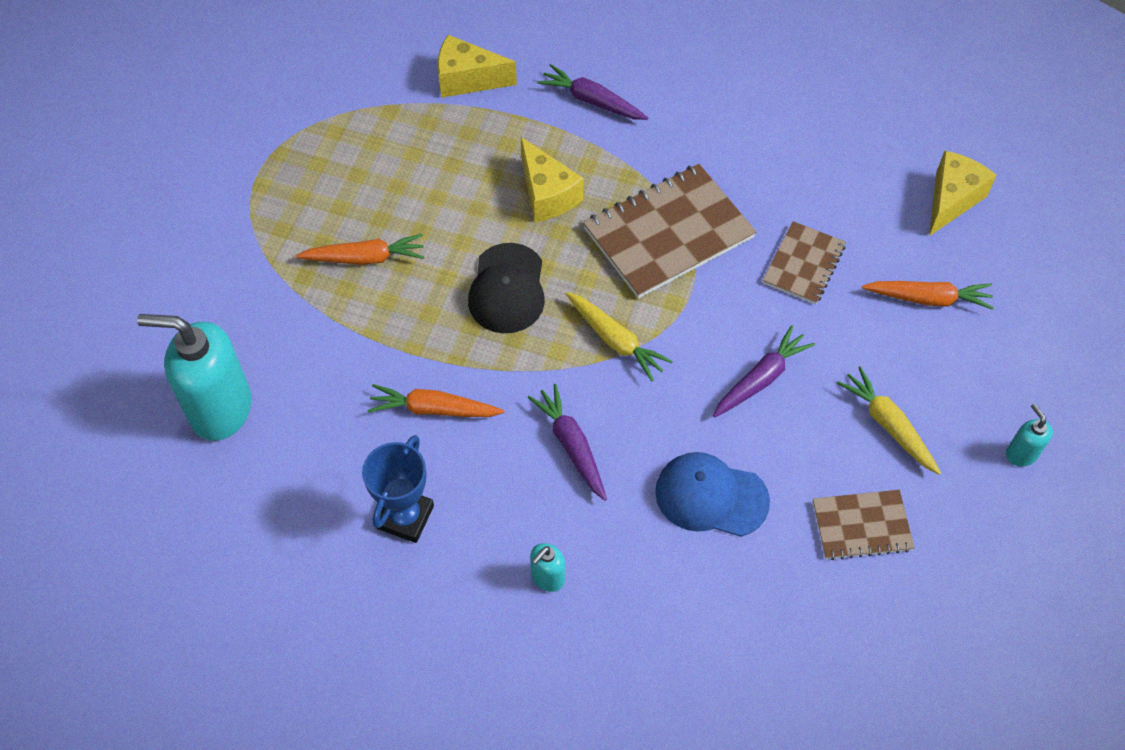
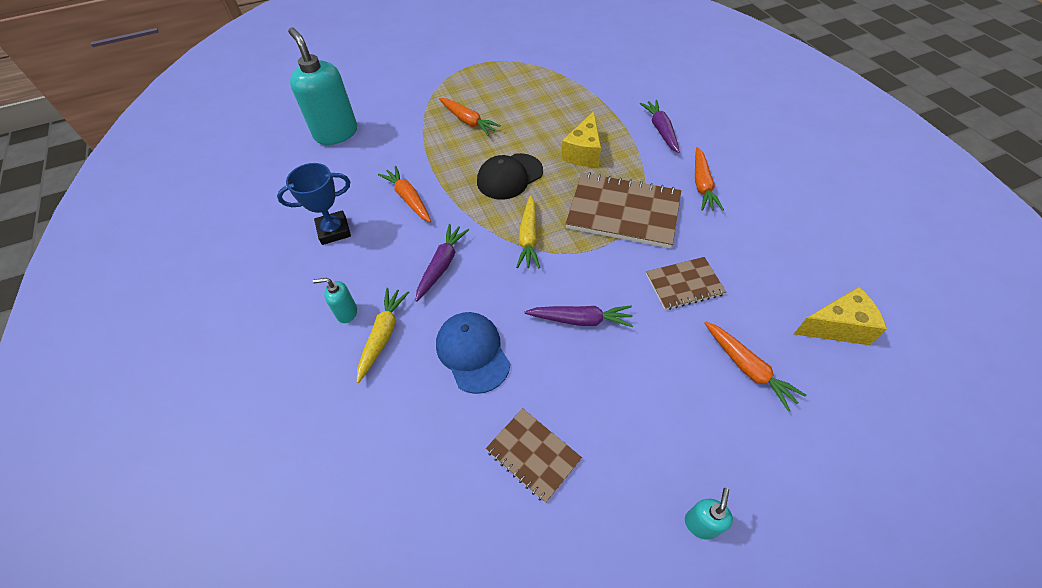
camera: 50 degrees right, 5 degrees down
yellow cheese [437,35,517,98] -> none
yellow carrot [837,366,941,475] -> yellow carrot moved to [357,288,409,383]
none -> orange carrot [695,147,724,211]

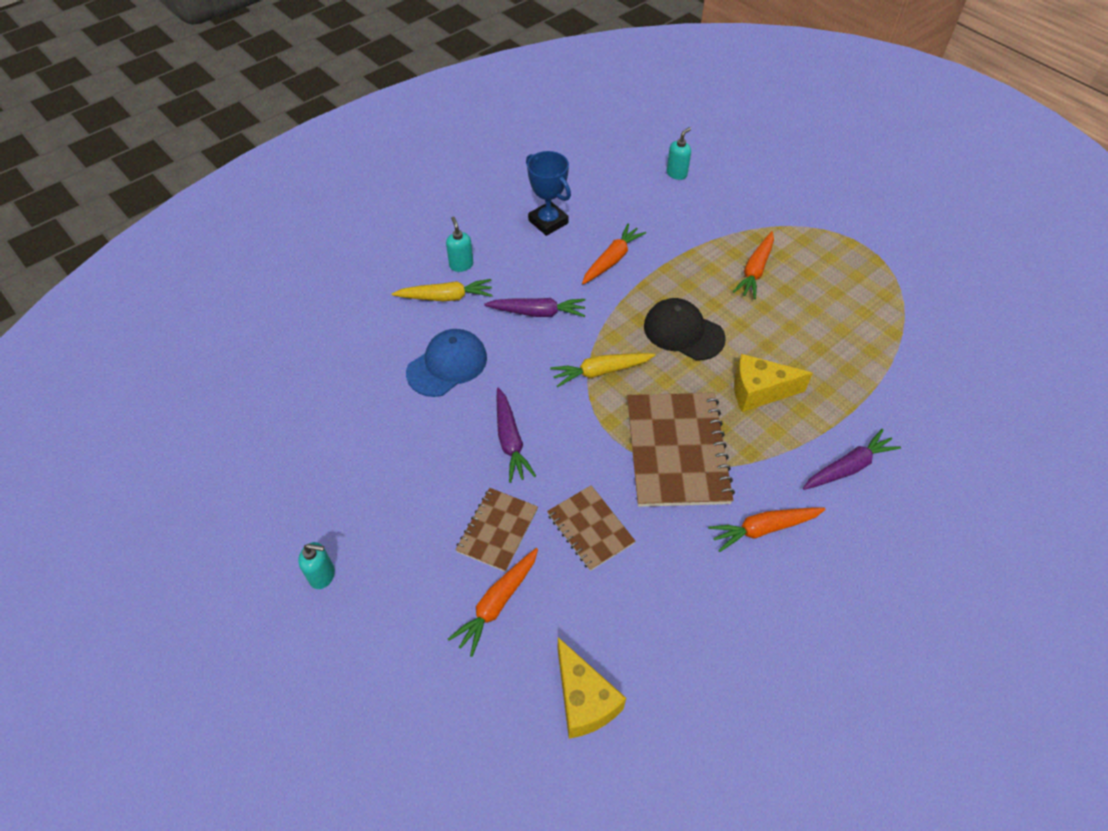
camera: 70 degrees right, 0 degrees up
turquoise soap dispenser [288,28,357,145] -> turquoise soap dispenser [667,127,691,180], size x0.45
brown notebook [486,408,582,503] -> brown notebook moved to [456,488,538,572]

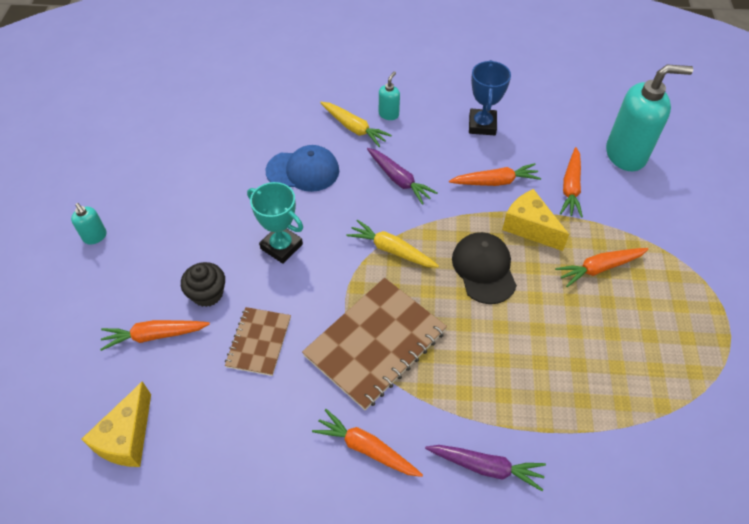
camera: 45 degrees right, 0 degrees up
brown notebook [456,488,538,572] -> black cupcake [181,262,225,307]
purple carrot [497,388,536,483] -> turquoise trophy [247,182,303,264]
turquoise soap dispenser [667,127,691,180] -> turquoise soap dispenser [606,64,693,171], size x2.23
yellow cheese [734,354,813,412] -> yellow cheese moved to [502,189,569,251]
none -> orange carrot [560,147,583,218]

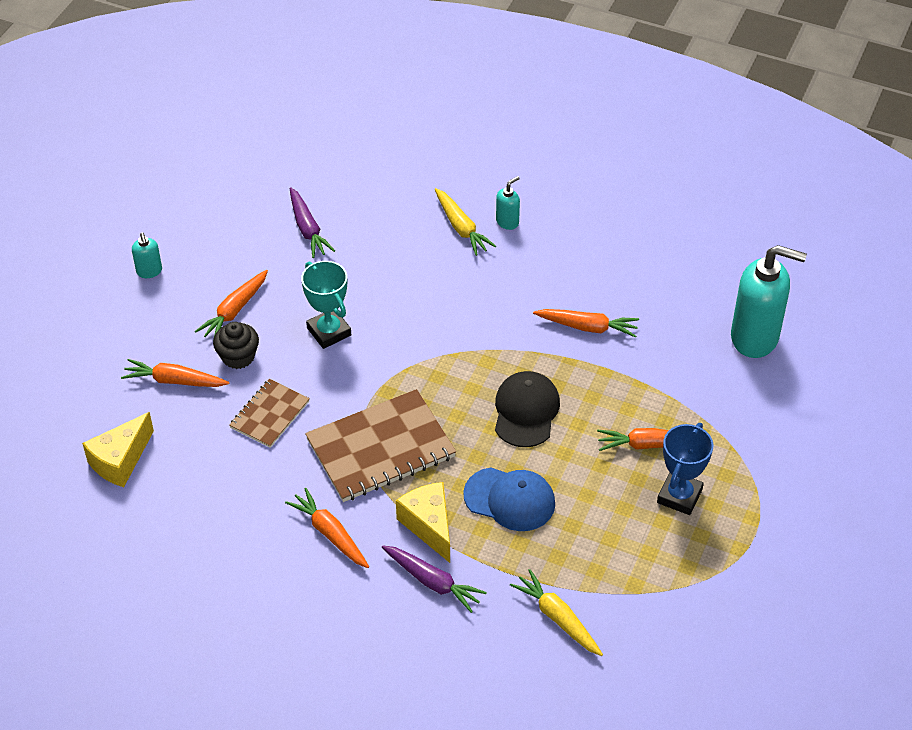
camera: 20 degrees right, 5 degrees down
blue cap [266,145,339,192] -> blue cap moved to [463,467,555,531]
yellow carrot [347,220,439,267] -> yellow carrot moved to [510,569,603,656]
purple carrot [367,148,438,205] -> purple carrot moved to [290,187,335,258]
blue trophy [469,60,511,135] -> blue trophy moved to [657,423,713,515]
yellow cheese [502,189,569,251] -> yellow cheese moved to [396,482,450,563]
orange carrot [560,147,583,218] -> orange carrot moved to [195,270,268,337]

